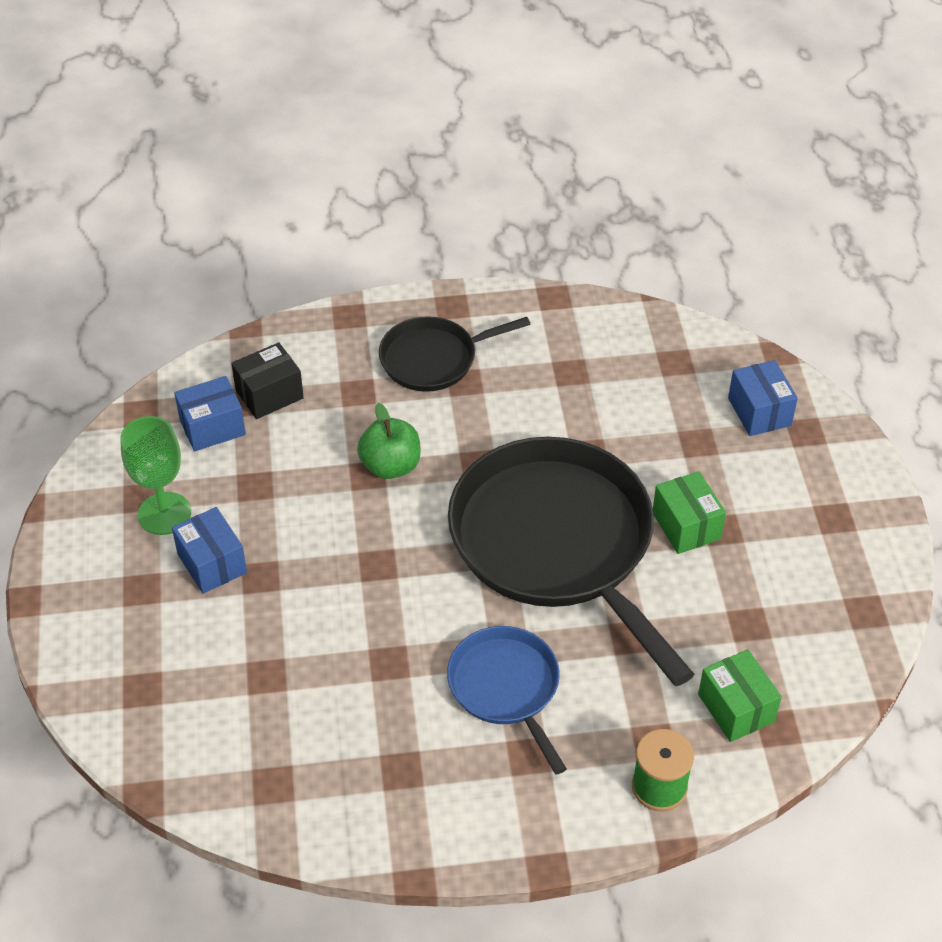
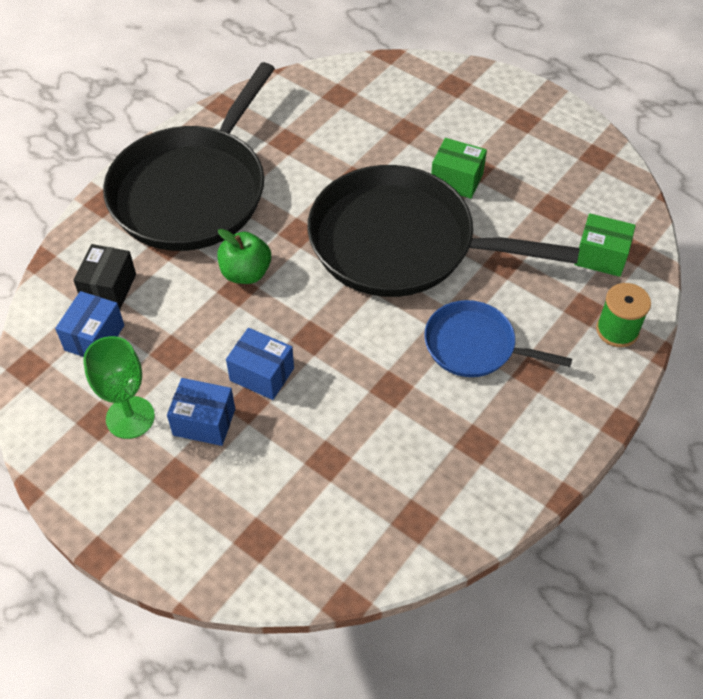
camera: 45 degrees left, 5 degrees up
black pan [379,316,530,392] -> black pan [103,62,275,251], size x1.94
blue box [728,360,798,436] -> blue box moved to [226,328,294,400]

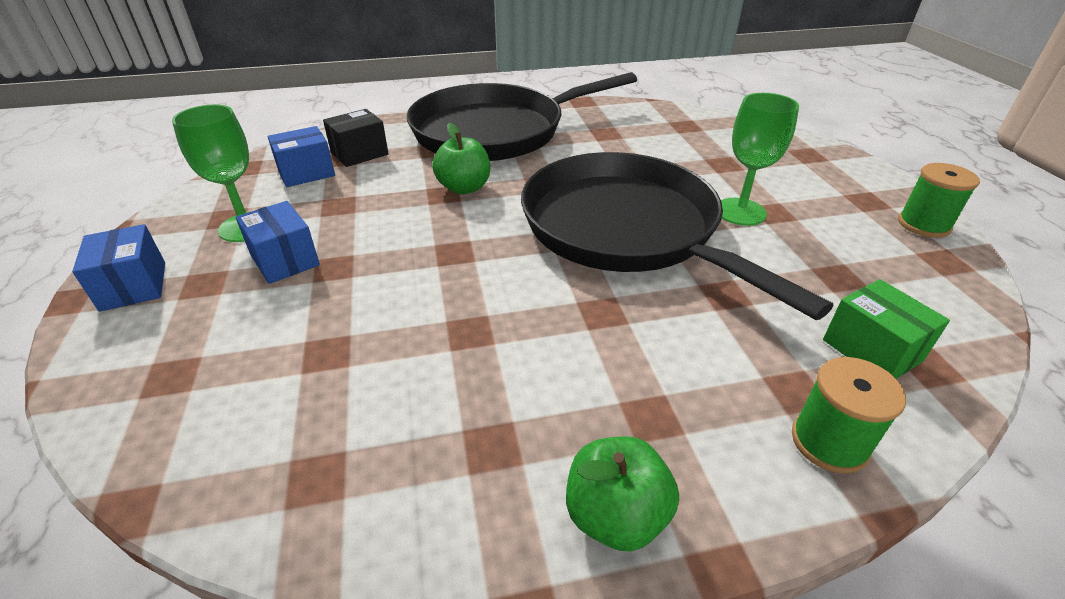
camera: 40 degrees right, 15 degrees down
blue box [226,328,294,400] -> blue box moved to [72,224,165,312]
blue pan [424,300,572,377] -> none
green box [431,138,487,199] -> green goblet [721,93,799,226]
none -> green apple [566,436,679,552]
none -> green spool [898,163,980,238]

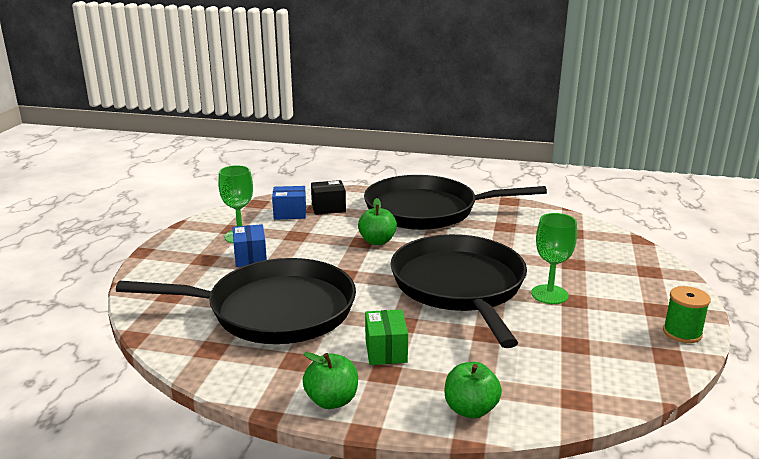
camera: 25 degrees right, 15 degrees down
blue box [72,224,165,312] -> none
green spool [792,357,906,474] -> green apple [445,362,502,419]
green box [823,279,950,379] -> green box moved to [365,309,408,365]
none -> black pan [116,258,356,344]

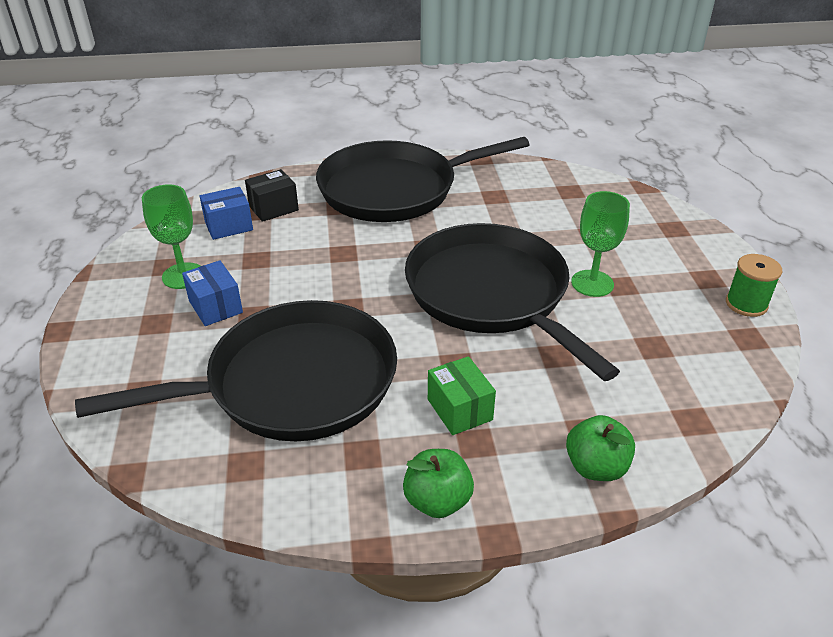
camera: 20 degrees left, 15 degrees up
green apple [358,198,397,245] -> none

